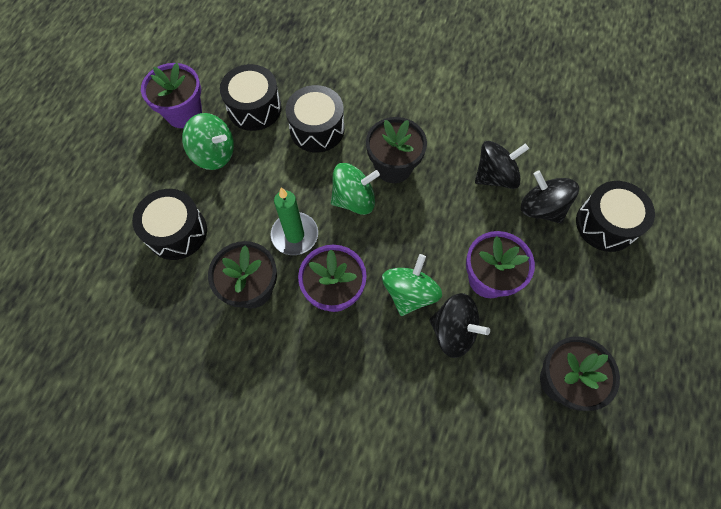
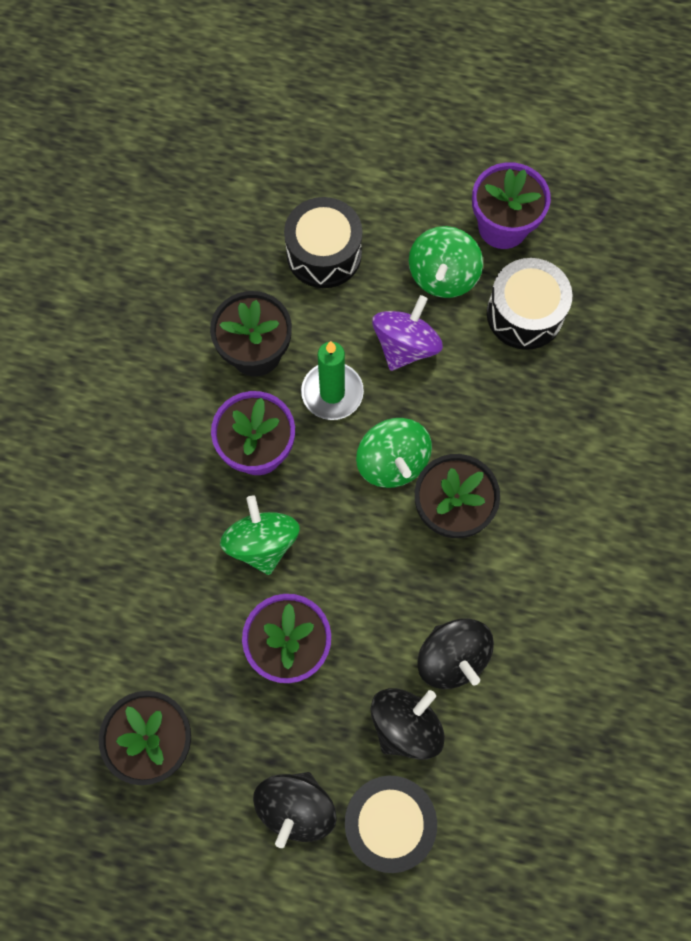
camera: 85 degrees right, 5 degrees up
black drum [285,85,345,153] -> none
green spinning top [382,254,442,316] -> green spinning top turned 120 degrees counterclockwise [220,495,300,575]
black spinning top [429,293,490,358] -> black spinning top moved to [253,772,337,848]
none -> purple spinning top [372,295,443,371]

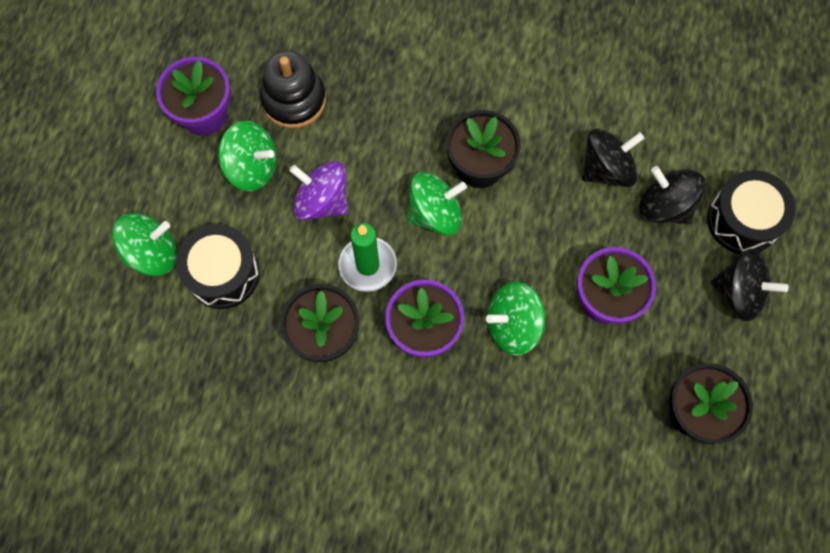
camera: 90 degrees left, 0 degrees up
black drum [487,258,572,350] -> black stacking toy [260,51,326,129]
none -> green spinning top [112,213,177,276]

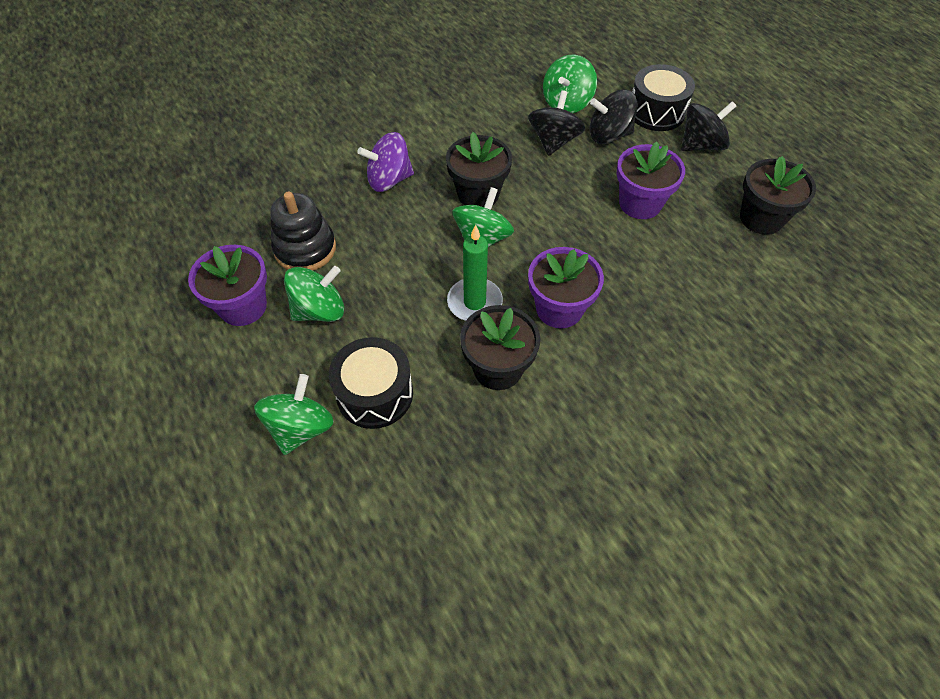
camera: 45 degrees left, 15 degrees down
purple spinning top [289,161,348,220] -> purple spinning top moved to [357,132,414,192]
green spinning top [486,282,545,355] -> green spinning top moved to [543,55,597,113]

